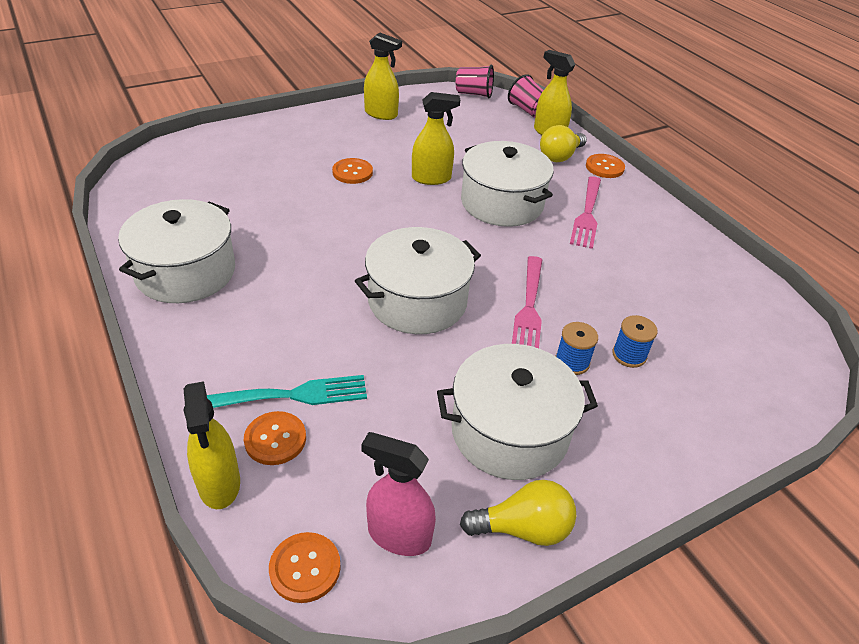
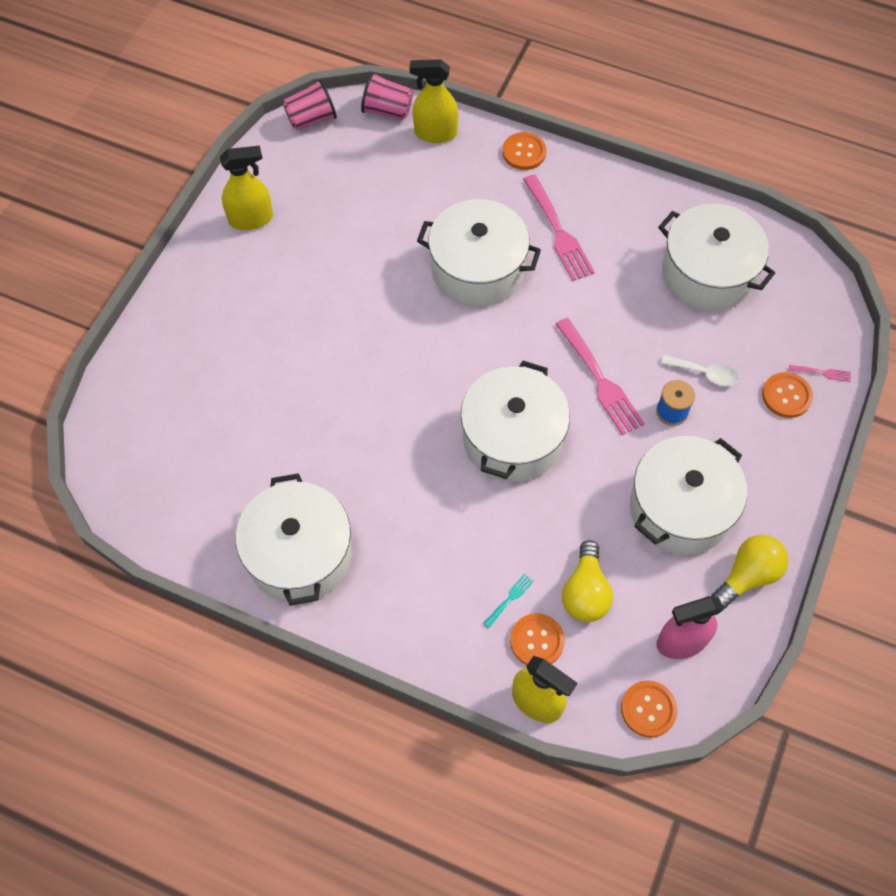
camera: 35 degrees left, 20 degrees up
turquoise fork [207,375,367,408] -> turquoise fork [483,573,534,628], size x0.44
orange button [332,158,373,184] -> orange button moved to [762,372,813,418]
yellow spray bottle [412,92,460,185] -> none
yellow light bulb [540,125,587,162] -> yellow light bulb moved to [562,540,613,622]
blue spool [612,315,658,368] -> white spoon [661,355,738,386]
none -> white pot [658,204,775,311]
none -> pink fork [789,365,851,382]

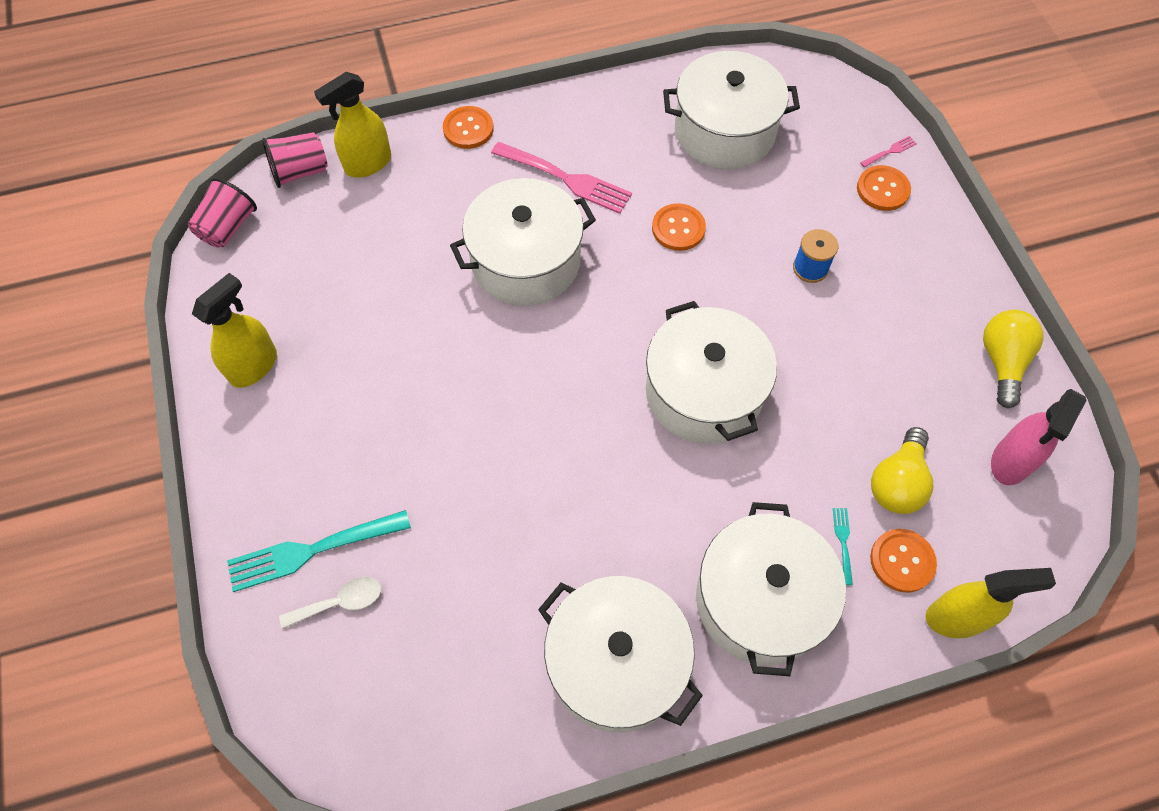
camera: 40 degrees left, 0 degrees up
pink fork [555,318,645,435] -> none
yellow light bulb [562,540,613,622] -> yellow light bulb turned 60 degrees clockwise [871,427,933,514]
orange button [621,681,678,737] -> orange button moved to [652,203,706,251]
white pot [630,436,747,555] -> white pot moved to [696,502,846,676]
white spoon [661,355,738,386] -> white spoon moved to [279,577,381,629]
none -> turquoise fork [227,510,411,592]

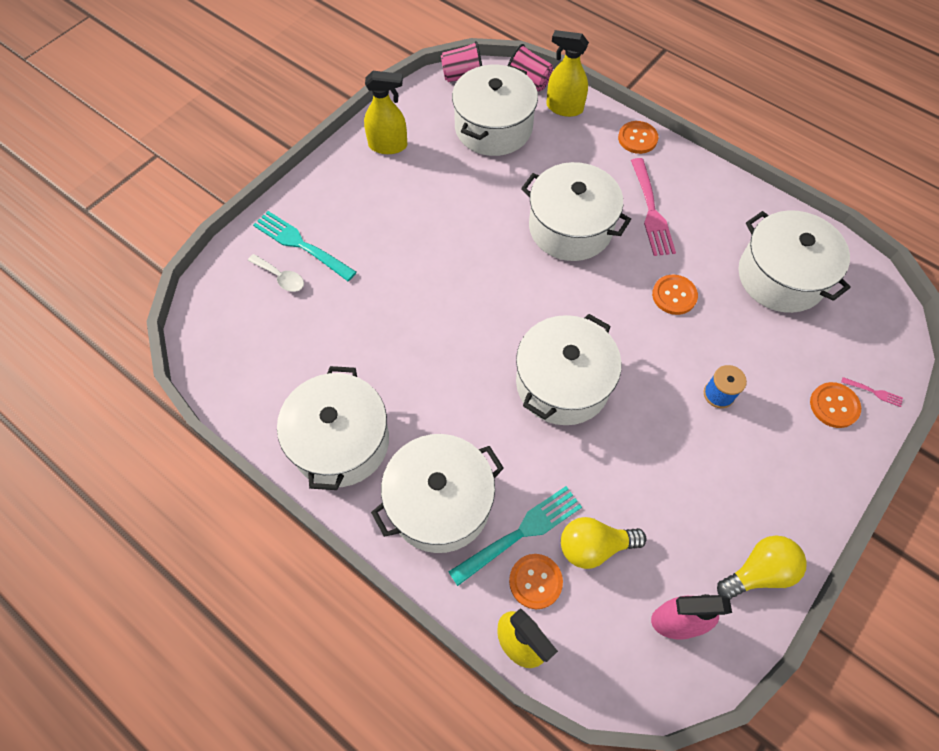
camera: 55 degrees right, 0 degrees up
turquoise fork [833,508,853,585] -> turquoise fork [448,486,582,586], size x2.27
none -> white pot [452,65,538,156]

